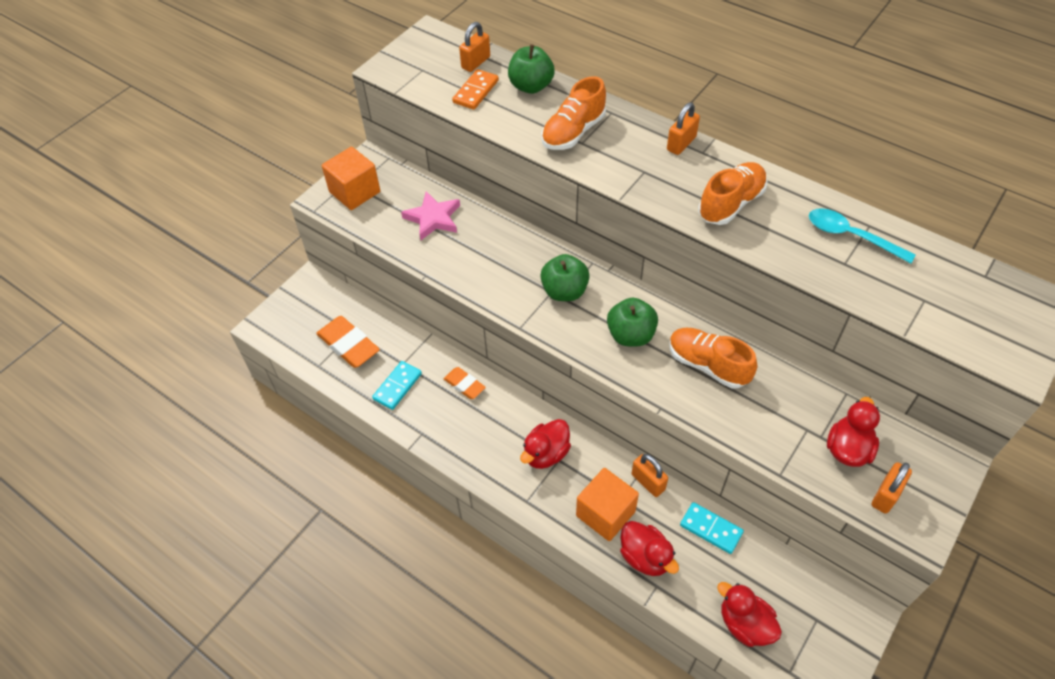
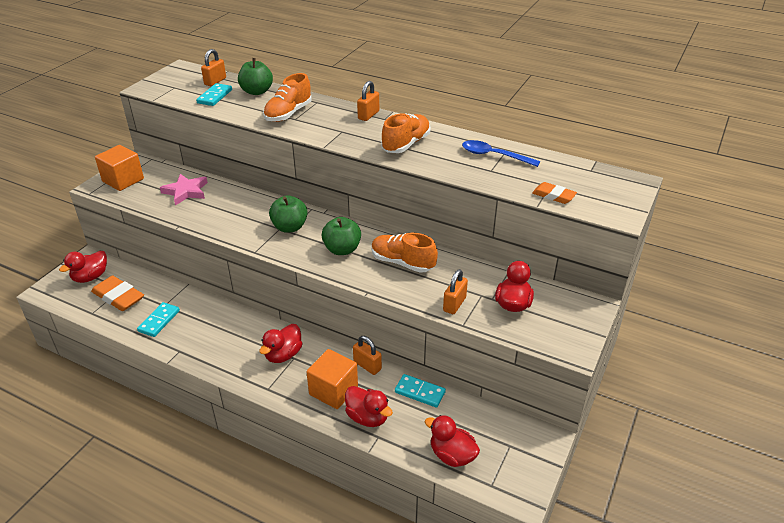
camera: 10 degrees left, 15 degrees down
orange eraser [444,367,486,399] -> orange eraser moved to [532,182,577,204]
orange domino [452,69,499,110] -> turquoise domino [196,83,232,106]
turquoise spoon [809,208,916,263] -> blue spoon [462,140,540,167]
orange padlock [871,462,912,514] -> orange padlock moved to [443,269,468,314]
none -> red duck [59,251,107,283]

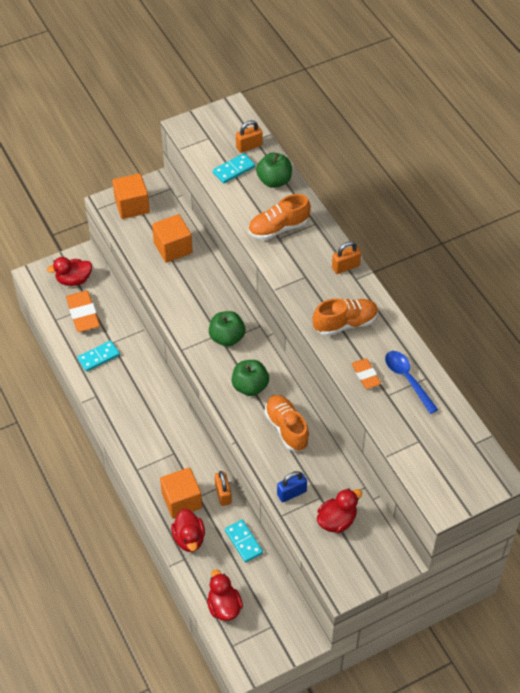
camera: 35 degrees right, 15 degrees up
pink star [160,174,208,206] -> orange cube [152,214,193,263]
red duck [259,324,303,363] -> none
orange padlock [443,269,468,314] -> blue padlock [277,471,307,502]
orange eraser [532,182,577,204] -> orange eraser moved to [351,359,381,389]

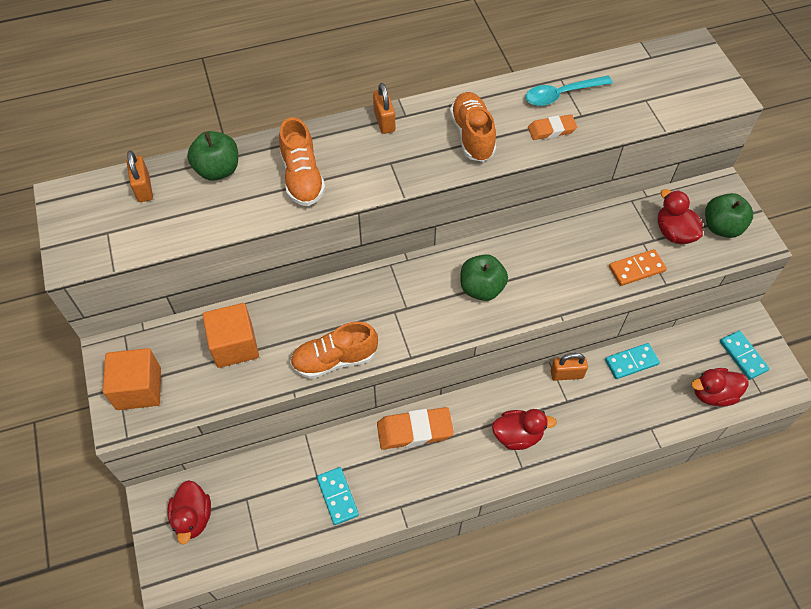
camera: 80 degrees left, 5 degrees up
orange eraser [66,291,100,332] -> orange eraser moved to [377,407,454,450]
orange cube [160,467,202,518] -> none
red duck [171,509,205,552] -> red duck moved to [492,409,557,450]
green apple [209,311,245,347] -> green apple moved to [705,193,753,238]
turquoise domino [213,153,255,184] -> turquoise domino moved to [720,331,770,380]
orange shoe [264,395,310,451] -> orange shoe moved to [290,322,378,379]
blue padlock [277,471,307,502] -> orange domino [609,249,667,286]
blue spoon [385,351,438,414] -> turquoise spoon [525,76,613,106]

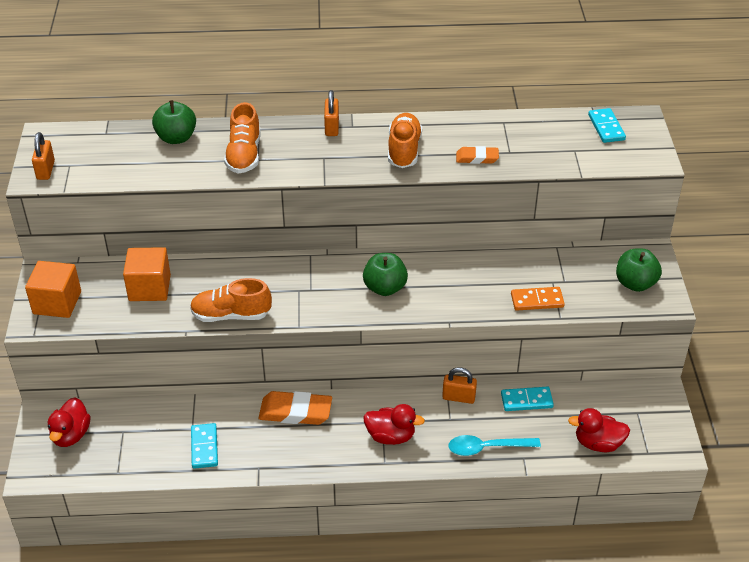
camera: 15 degrees right, 15 degrees down
orange padlock [127,151,153,202] -> orange padlock moved to [32,132,55,180]
turquoise spoon [525,76,613,106] -> turquoise spoon moved to [448,435,541,456]
red duck [658,189,703,244] -> none
turquoise domino [720,331,770,380] -> turquoise domino moved to [588,108,626,143]

